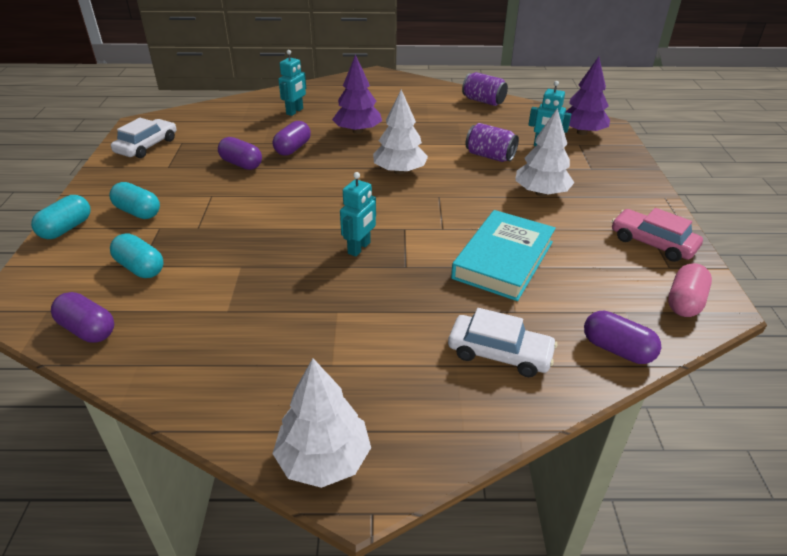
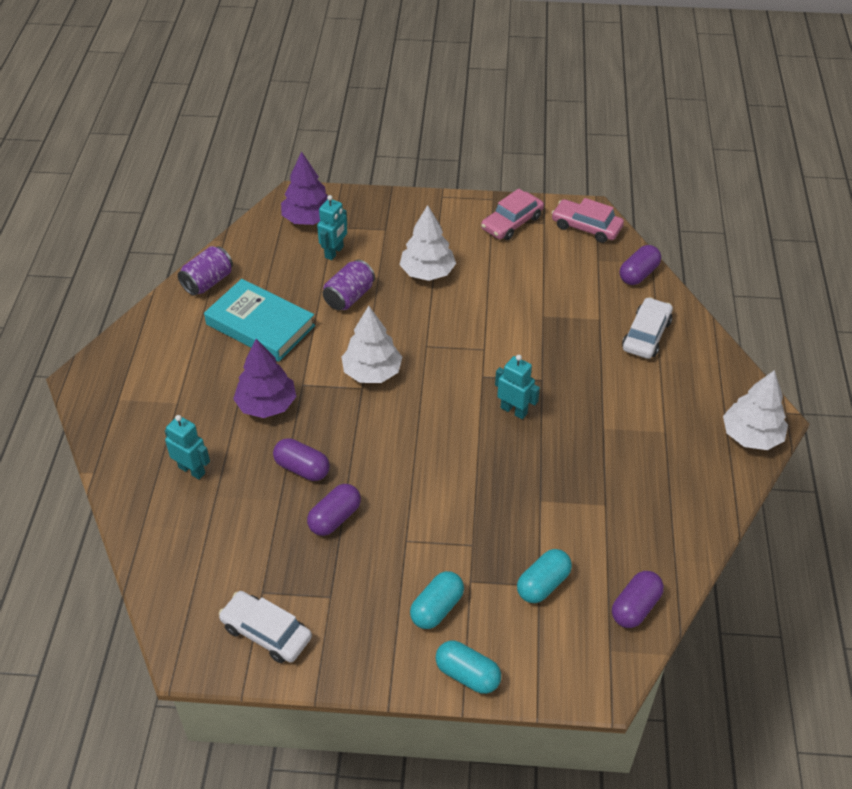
camera: 85 degrees left, 10 degrees up
turquoise book [451,210,556,301] -> turquoise book moved to [204,279,315,362]
pink capsule [668,263,712,317] -> pink car [552,198,624,243]

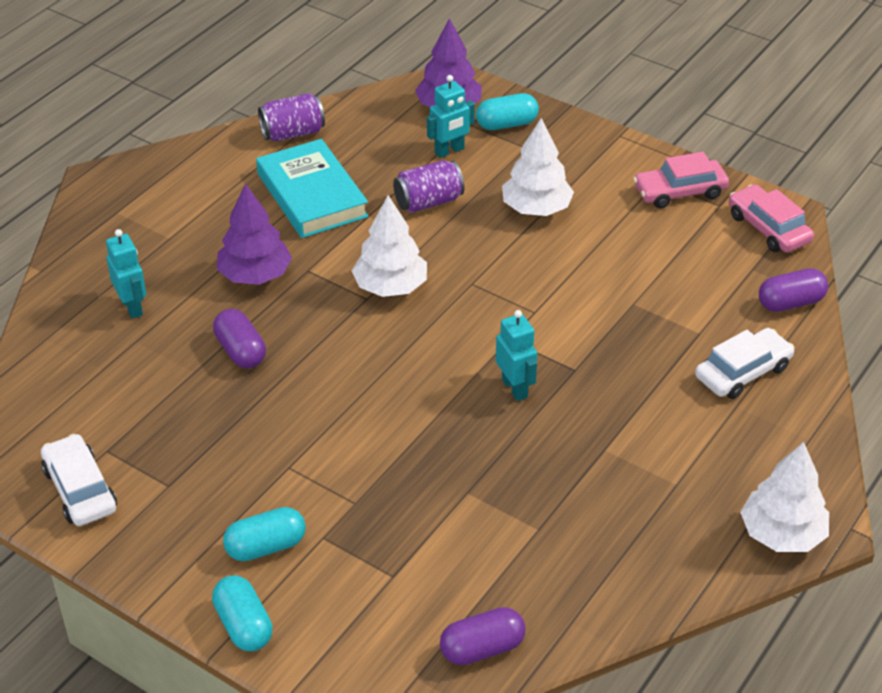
camera: 30 degrees right, 5 degrees down
purple capsule [307,484,361,536] -> none
turquoise capsule [517,549,572,603] -> turquoise capsule moved to [476,93,539,130]

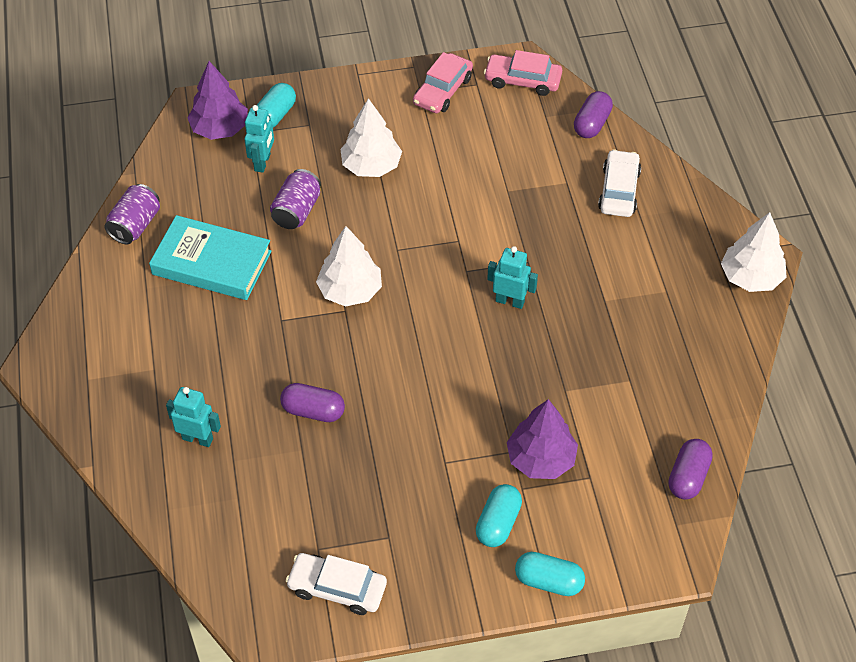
camera: 45 degrees left, 10 degrees up
purple tree [217,183,292,285] -> purple tree moved to [507,399,578,479]

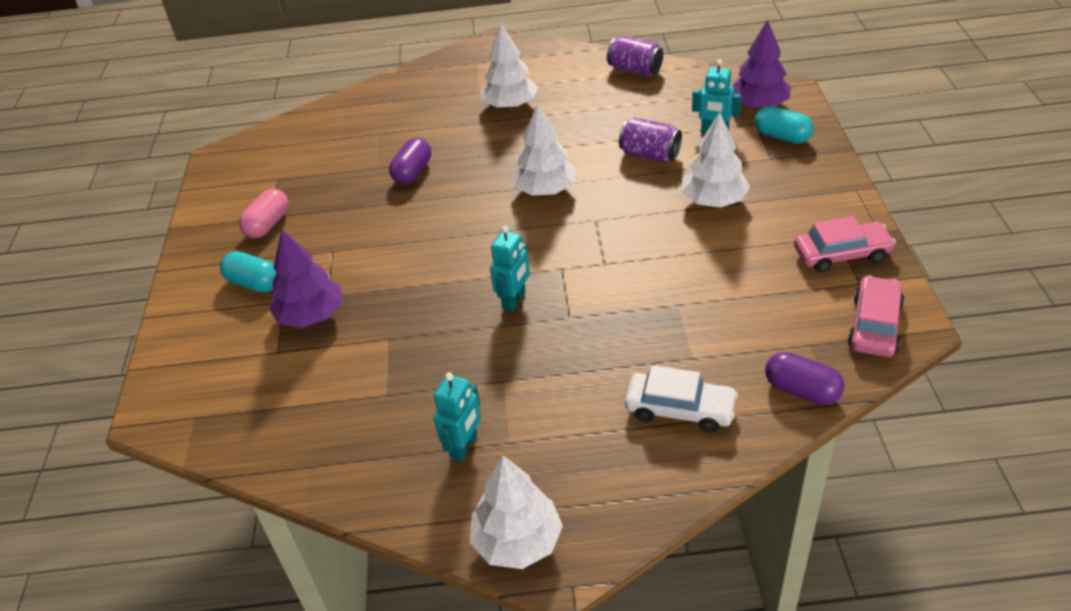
camera: 100 degrees right, 10 degrees down
turquoise book [149,215,272,300] -> none
turquoise robot [166,387,221,447] -> turquoise robot moved to [434,372,481,462]
white car [286,553,387,615] -> none
pink car [413,52,473,113] -> pink car turned 135 degrees clockwise [794,216,896,272]
turquoise capsule [515,552,585,596] -> none
purple capsule [668,439,713,500] -> none
none -> pink capsule [239,189,289,238]
none -> white tree [480,23,538,109]

